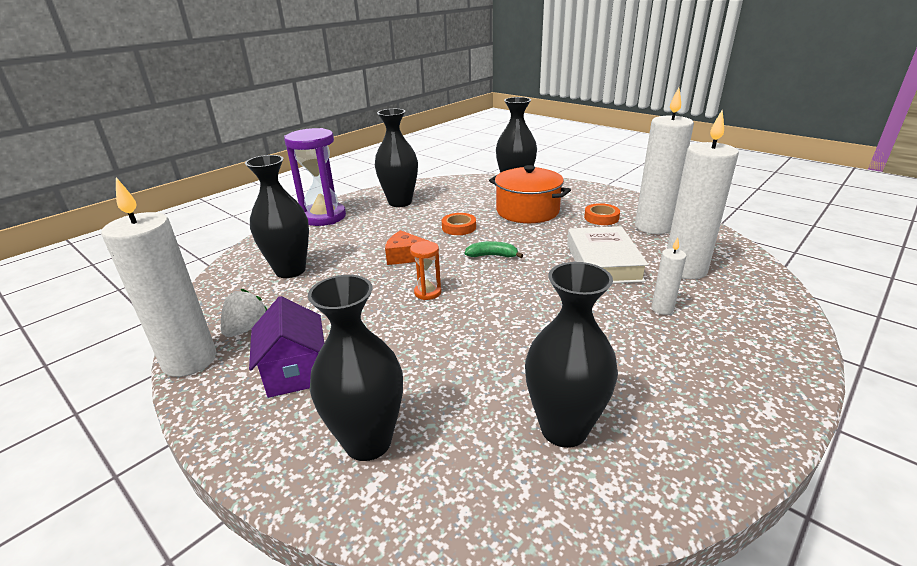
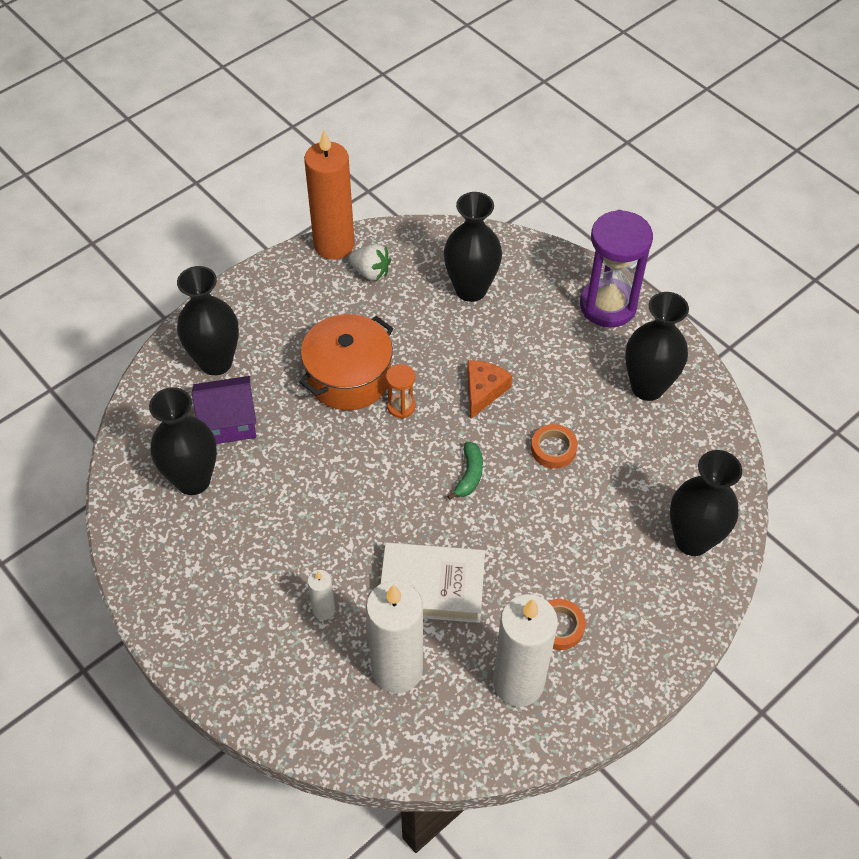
camera: 95 degrees right, 25 degrees up
white candle [101,177,216,377] -> orange candle [304,130,355,260]
purple house [249,296,324,398] -> purple house moved to [192,376,256,444]
orange pot [489,165,571,223] -> orange pot moved to [299,314,393,410]

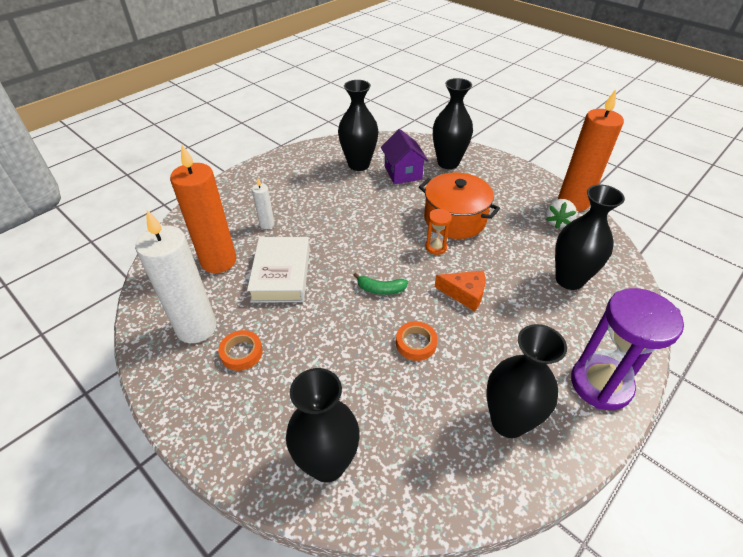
camera: 85 degrees right, 10 degrees down
white candle [366,580,423,693] -> orange candle [170,145,236,273]

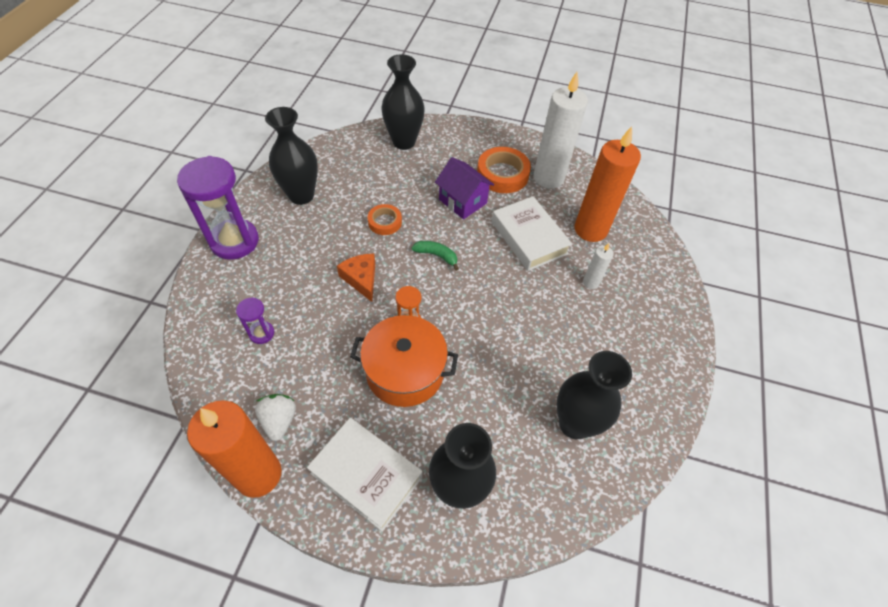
camera: 150 degrees right, 10 degrees up
orange tape [218,330,263,371] -> orange tape [477,147,531,193], size x1.67
green banana [353,273,408,295] -> green banana turned 45 degrees clockwise [412,241,459,271]
purple house [381,129,429,184] -> purple house moved to [435,157,494,219]
orange cheese [435,270,486,311] -> orange cheese turned 75 degrees clockwise [337,254,375,302]
black vase [555,185,625,290] -> purple hourglass [236,297,274,344]
none -> white book [307,418,422,532]

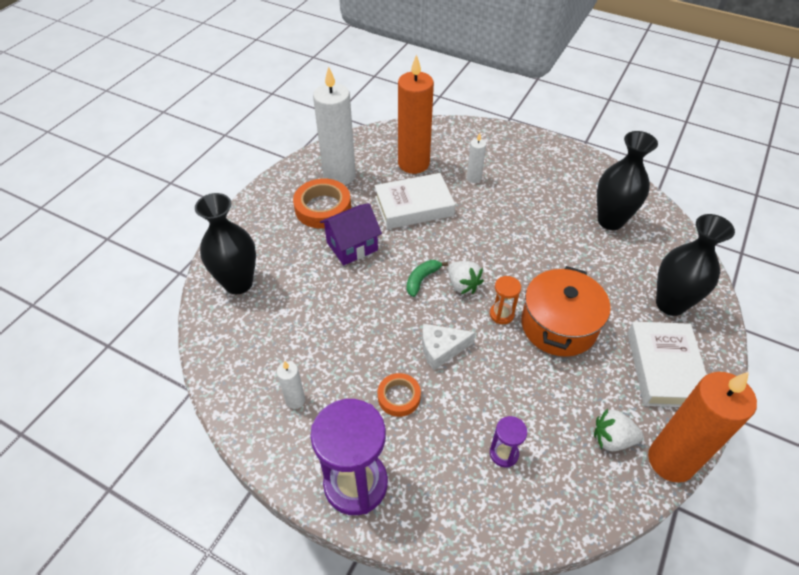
camera: 75 degrees left, 5 degrees down
black vase [265,107,318,205] -> white candle [277,361,305,409]
white book [307,418,422,532] -> white book turned 45 degrees counterclockwise [628,322,707,407]
orange cheese [337,254,375,302] -> white cheese [422,324,476,370]
orange tape [368,204,402,235] -> orange tape moved to [378,373,421,417]
none -> white strawberry [448,261,484,294]

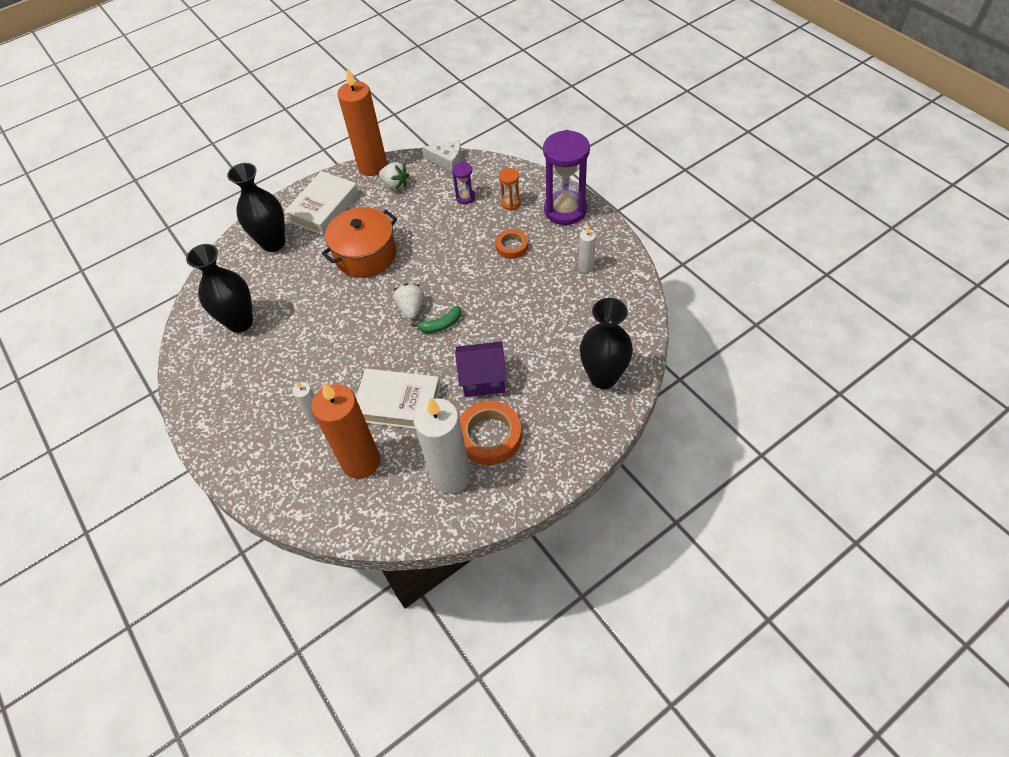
camera: 150 degrees left, 5 degrees up
white cheese [422,324,476,370] -> white cheese moved to [422,140,462,172]
orange hourglass [490,276,521,324] -> orange hourglass moved to [499,168,521,211]

